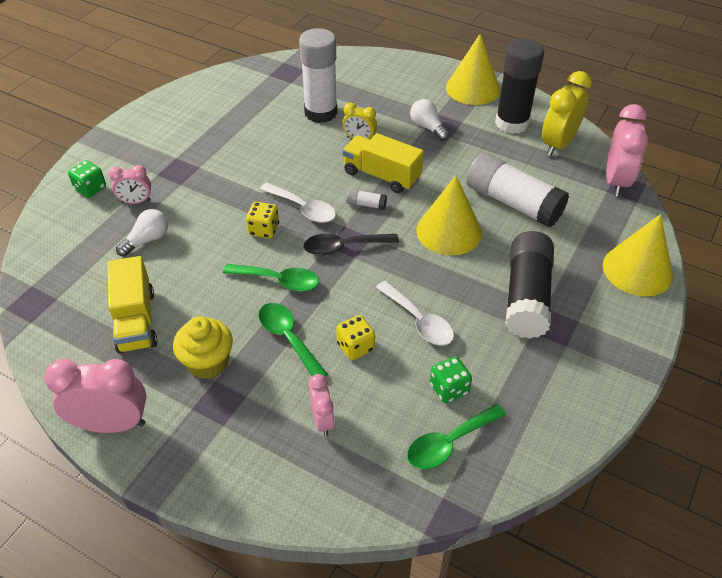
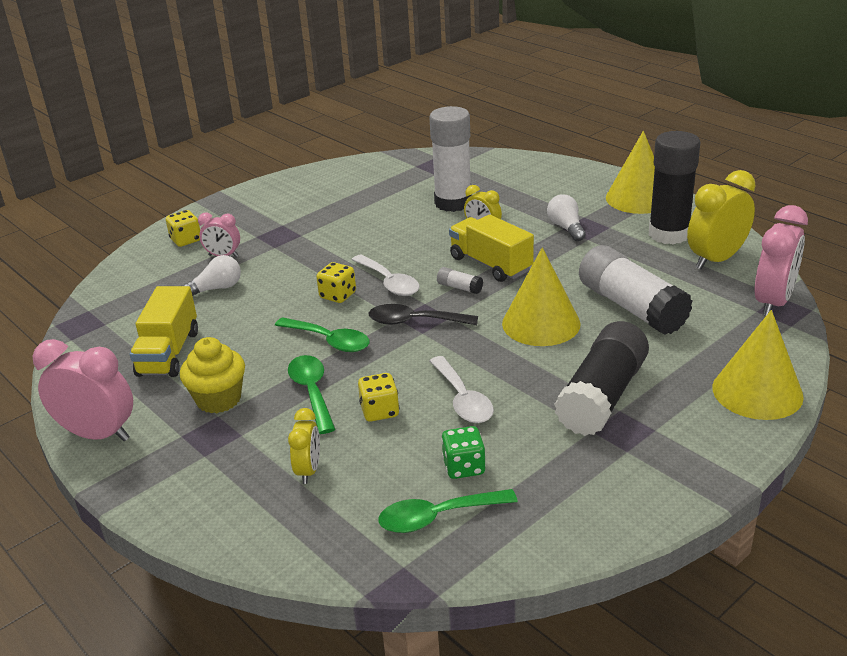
camera: 20 degrees right, 15 degrees down
green dice [68,160,106,198] -> yellow dice [166,210,200,247]
pink clock [309,374,335,436] -> yellow clock [288,408,320,484]

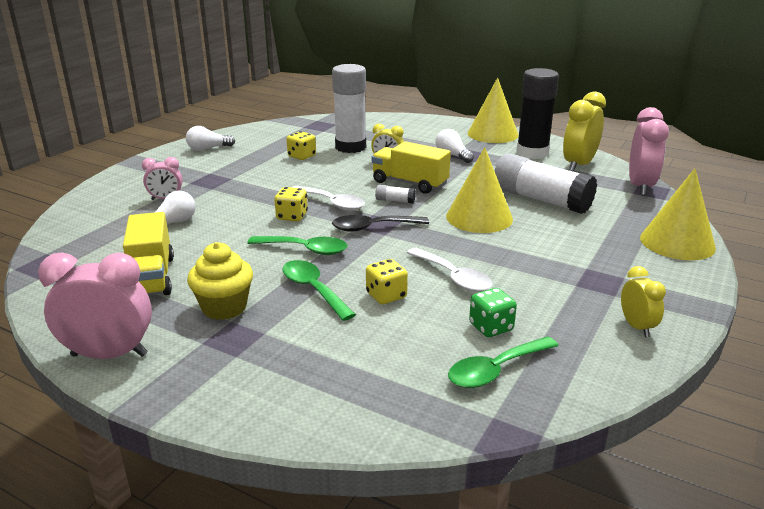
camera: 20 degrees left, 5 degrees down
yellow dice [166,210,200,247] -> yellow dice moved to [286,131,316,160]
yellow clock [288,408,320,484] -> yellow clock moved to [621,266,666,337]
black glue stick [554,321,649,436] -> none
none -> white light bulb [186,126,235,151]

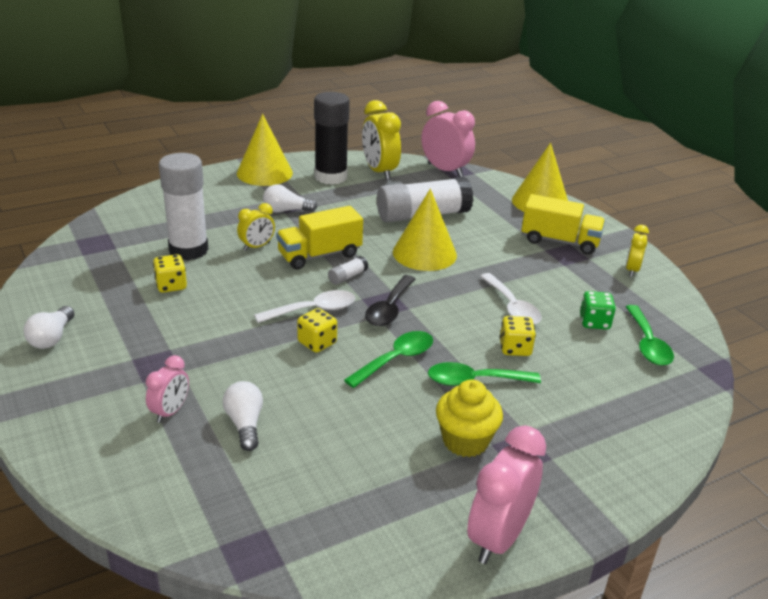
camera: 60 degrees left, 5 degrees up
yellow truck [123,212,174,295] -> yellow truck moved to [521,194,605,255]
white spoon [407,248,493,292] -> white spoon turned 75 degrees clockwise [480,273,542,325]
yellow clock [621,266,666,337] -> yellow clock turned 90 degrees counterclockwise [626,225,649,277]

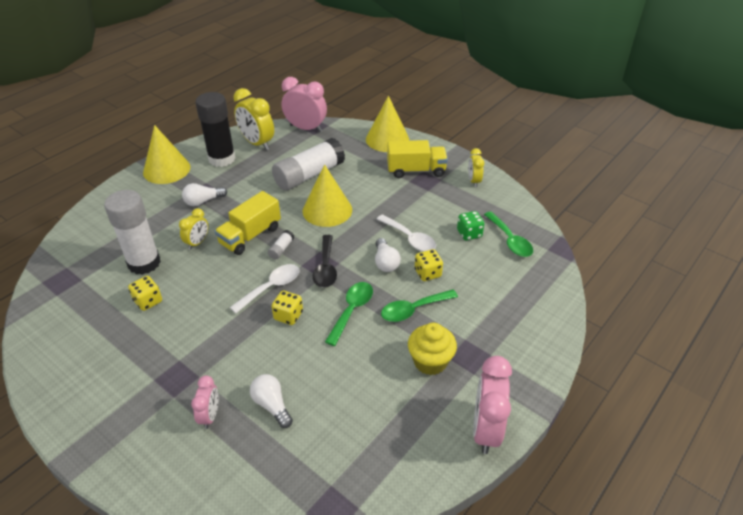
camera: 20 degrees left, 10 degrees up
white light bulb [24,306,74,349] -> white light bulb moved to [375,238,401,272]

